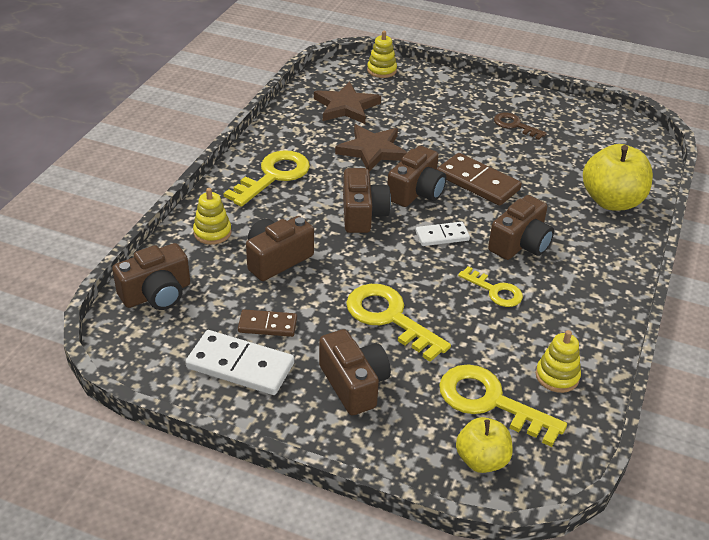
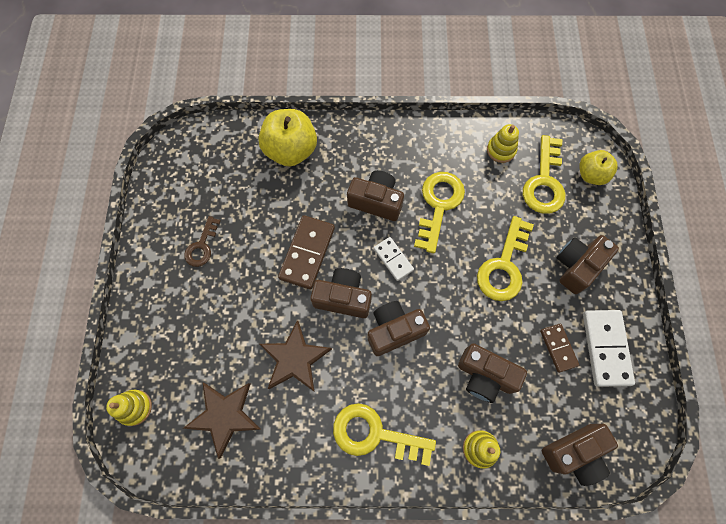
camera: 110 degrees left, 30 degrees up
brown camera [112,243,190,310] -> brown camera turned 120 degrees clockwise [542,424,618,486]
yellow key [458,266,523,307] -> yellow key [414,172,465,253], size x1.67

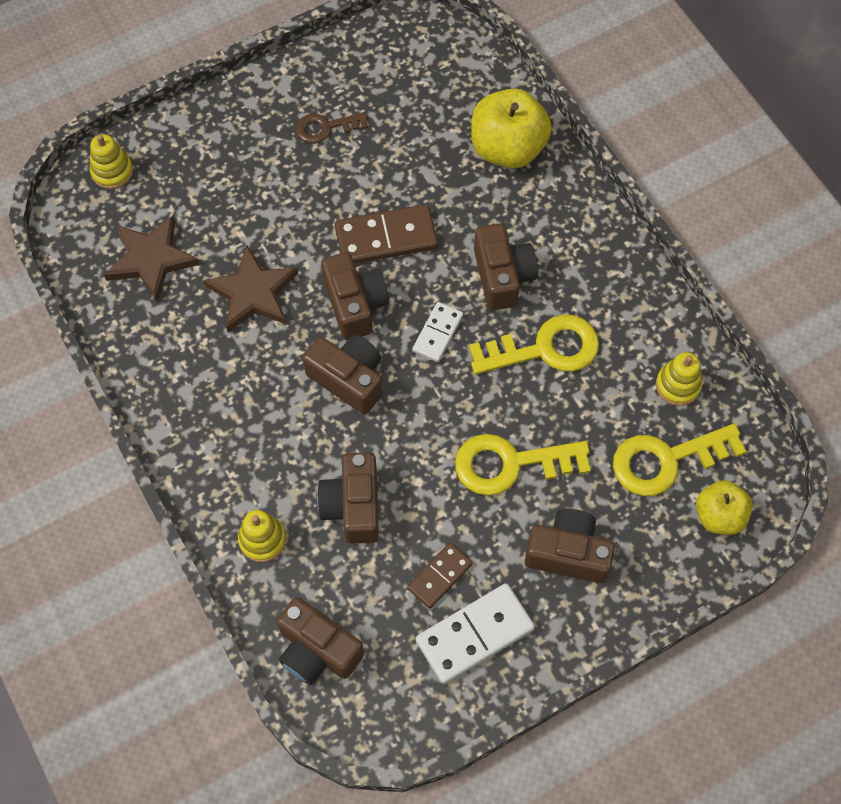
camera: 60 degrees right, 5 degrees down
yellow key [333,403,436,466] -> none

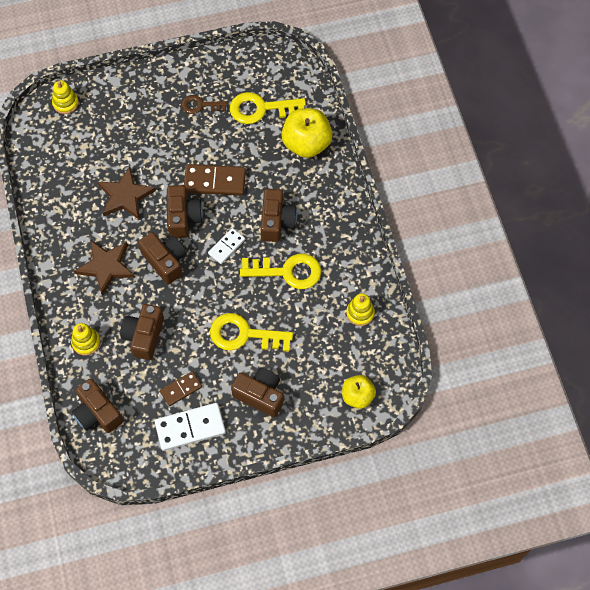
camera: 15 degrees right, 0 degrees up
brown star [104,215,200,302] -> brown star moved to [74,240,135,296]
yellow key [613,424,747,496] -> yellow key moved to [230,92,306,124]

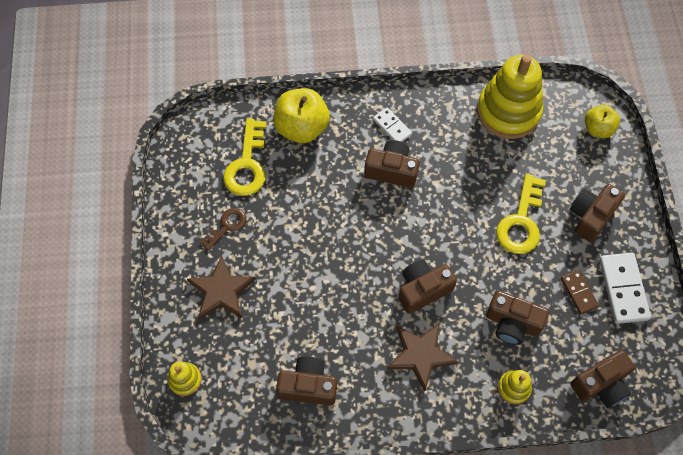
camera: 80 degrees left, 0 degrees up
brown star [98,167,156,219] -> brown star moved to [187,255,256,319]
brown camera [167,185,203,238] -> brown camera moved to [276,356,337,405]
brown key [182,95,227,114] -> brown key turned 150 degrees counterclockwise [200,208,246,251]
brown domino [184,164,246,196] -> none
white domino [208,228,245,264] -> white domino moved to [373,107,412,142]
yellow key [240,254,321,289] -> none
yellow stacking toy [346,293,375,326] -> yellow stacking toy [477,55,543,139], size x2.22

